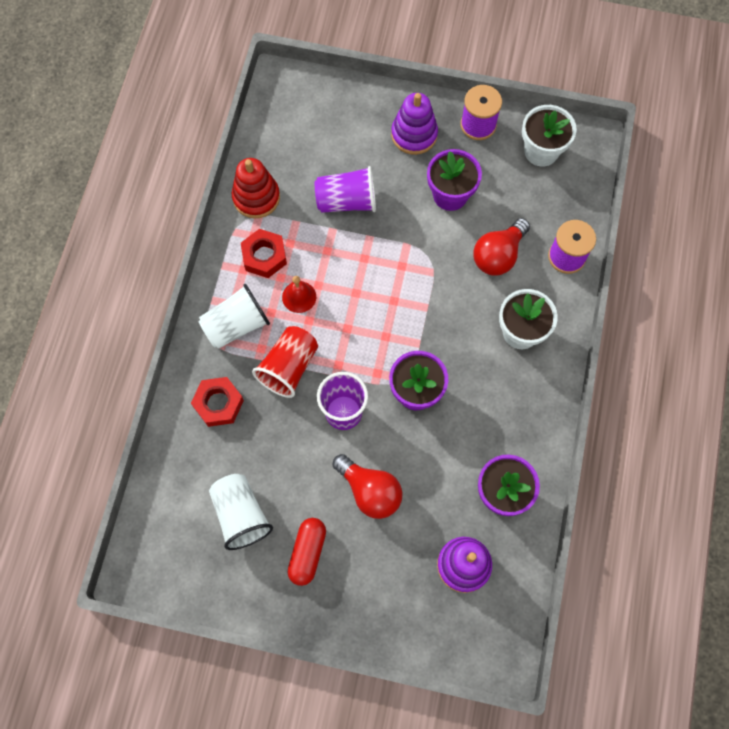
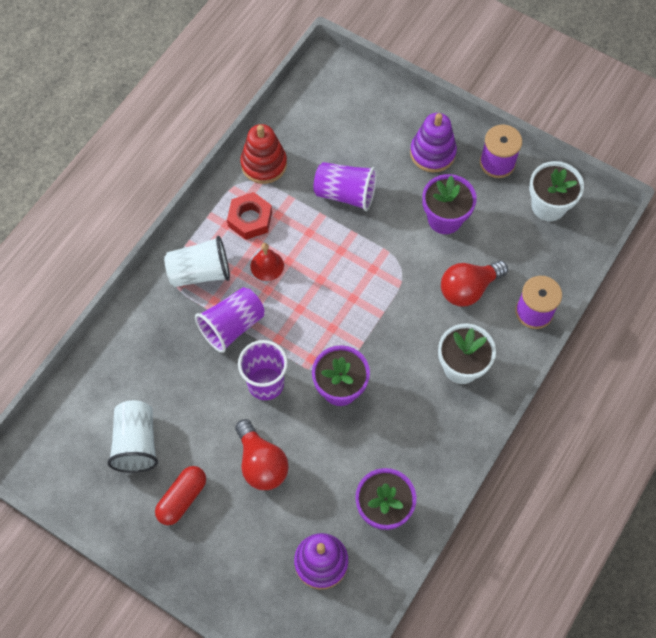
camera: 20 degrees right, 5 degrees down
red nut [191,377,244,427] -> none
red cup [252,326,318,398] -> purple cup [195,287,264,353]

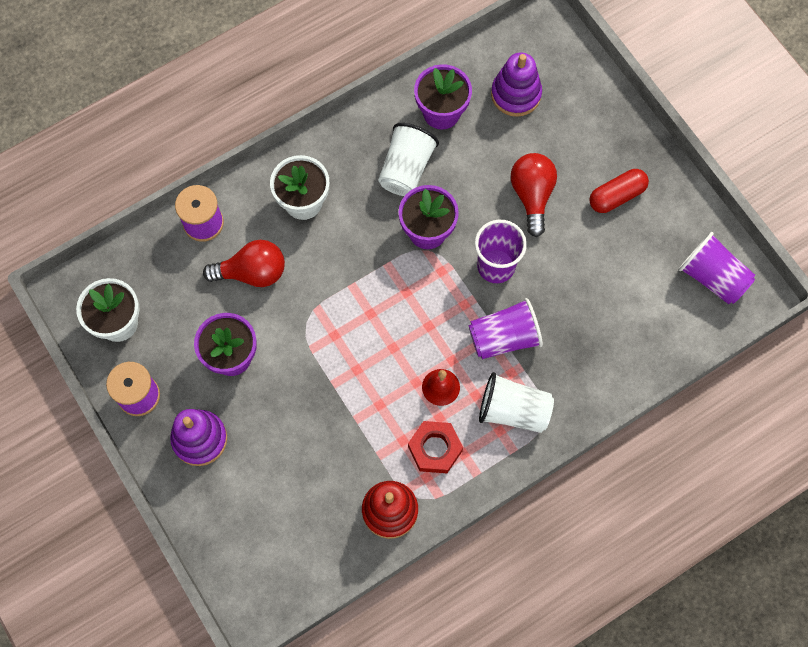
camera: 155 degrees left, 5 degrees up
white cup [107,400,158,473] -> white cup moved to [378,123,439,196]
purple cup [313,162,377,211] -> purple cup moved to [679,232,755,304]

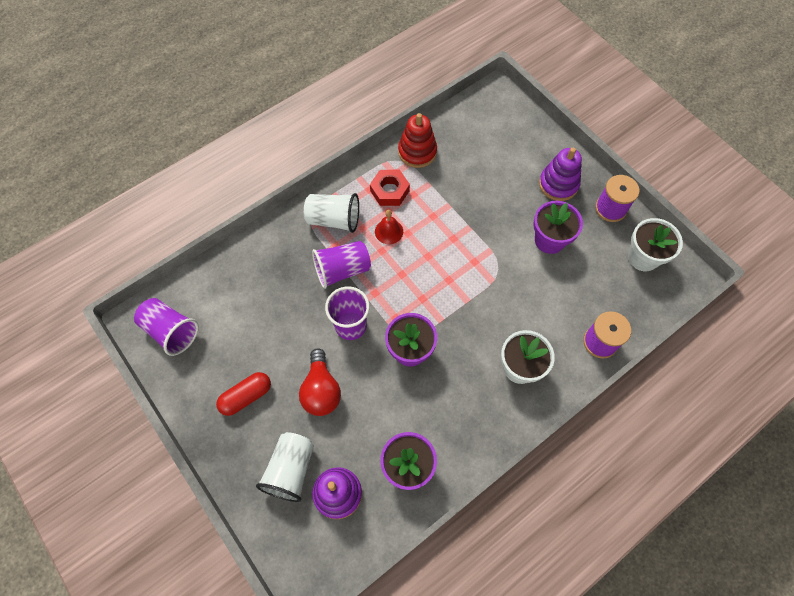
camera: 175 degrees right, 5 degrees down
red light bulb [203,240,285,287] -> none
white cup [378,123,439,196] -> white cup moved to [256,432,314,502]

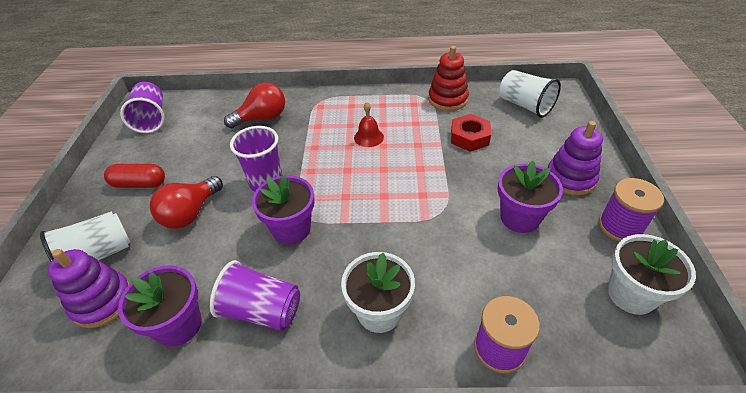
camera: 40 degrees right, 20 degrees down
white cup [304,193,359,233] -> white cup moved to [499,70,561,118]
purple cup [312,241,371,289] -> purple cup moved to [210,260,300,331]
red nut [370,170,410,206] -> red nut moved to [451,114,491,152]
none -> red light bulb [224,82,285,128]

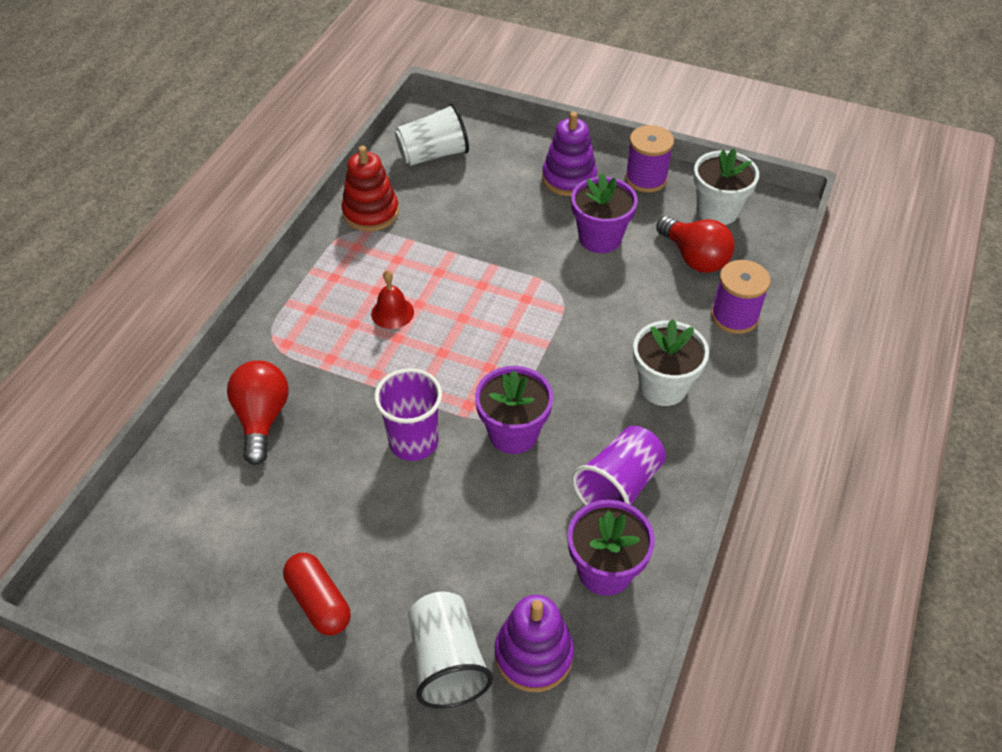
camera: 70 degrees left, 5 degrees up
red capsule [104,164,165,188] -> red capsule turned 60 degrees counterclockwise [283,553,351,636]
purple cup [120,82,165,133] -> none
red light bulb [150,176,223,229] -> red light bulb moved to [656,216,735,273]
red nut [451,114,491,152] -> none

